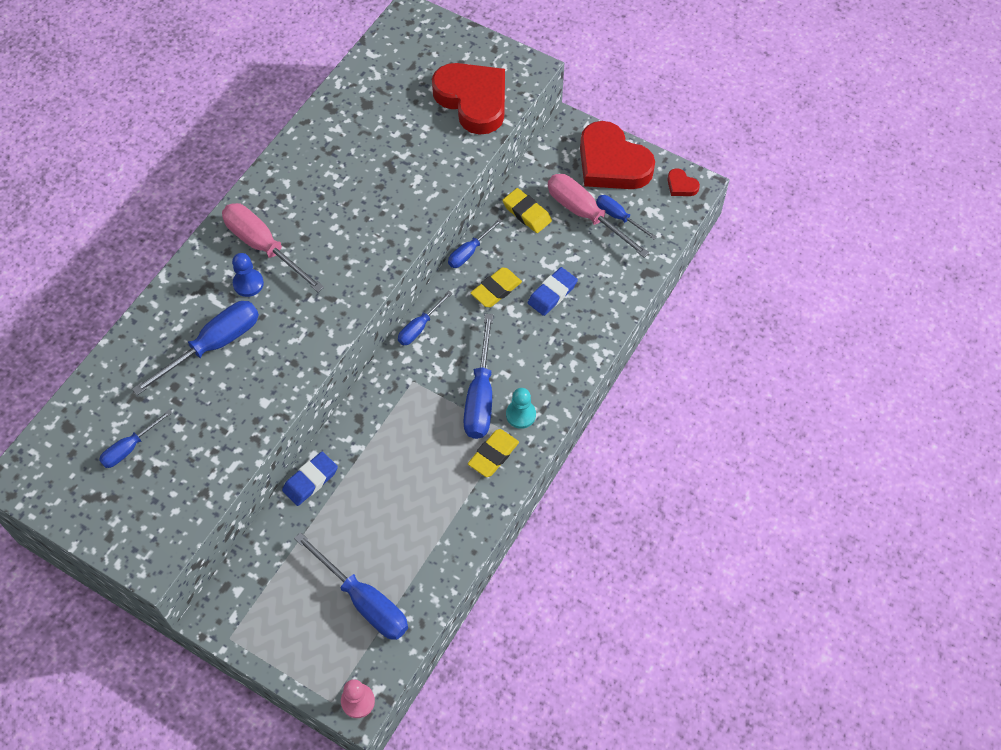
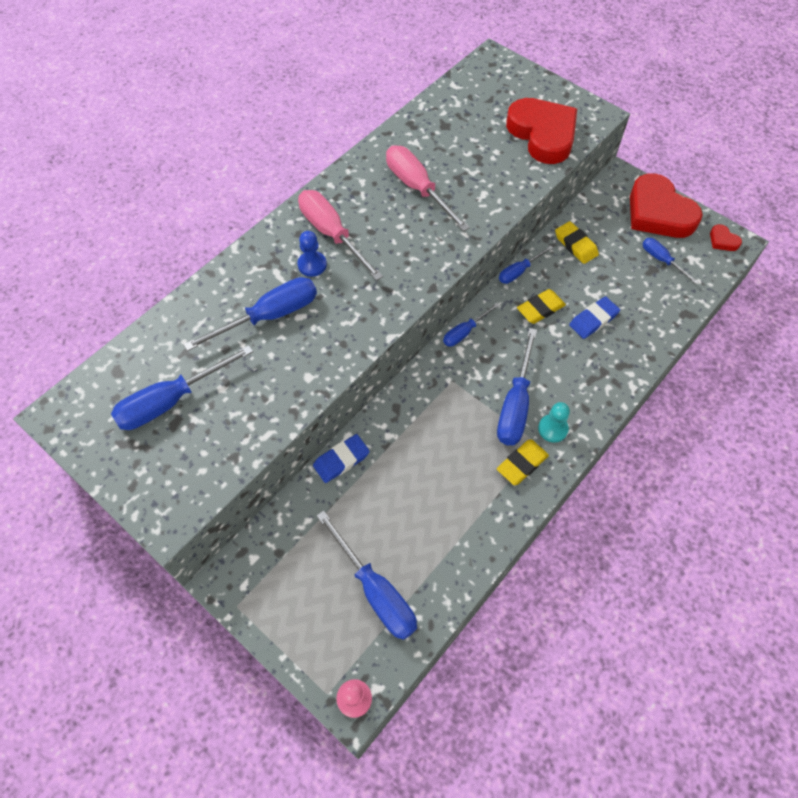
camera: 10 degrees right, 0 degrees up
blue screwdriver [99,409,172,468] -> blue screwdriver [111,345,253,430], size x1.77
pink screwdriver [548,174,649,258] -> pink screwdriver moved to [386,146,470,232]

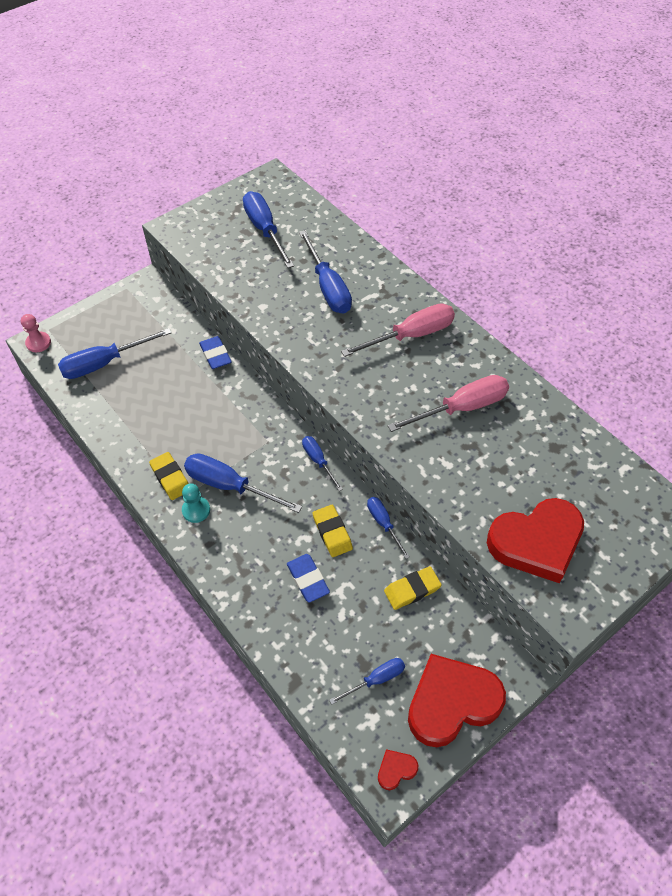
camera: 100 degrees right, 5 degrees down
blue pawn [297,231,327,277] -> none

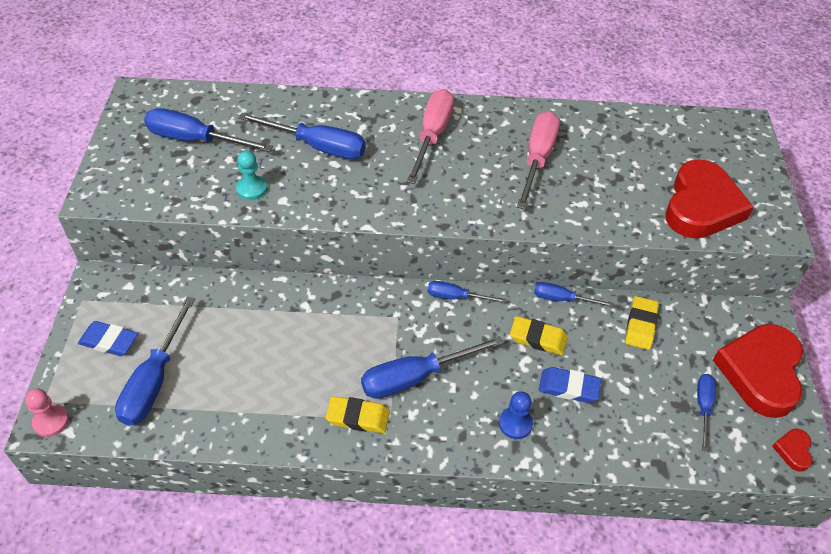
camera: 50 degrees left, 5 degrees down
turquoise pawn [182,483,210,523] -> turquoise pawn moved to [236,151,267,200]
blue eraser [199,336,232,369] -> blue eraser moved to [78,321,138,356]
none -> blue pawn [499,391,533,439]

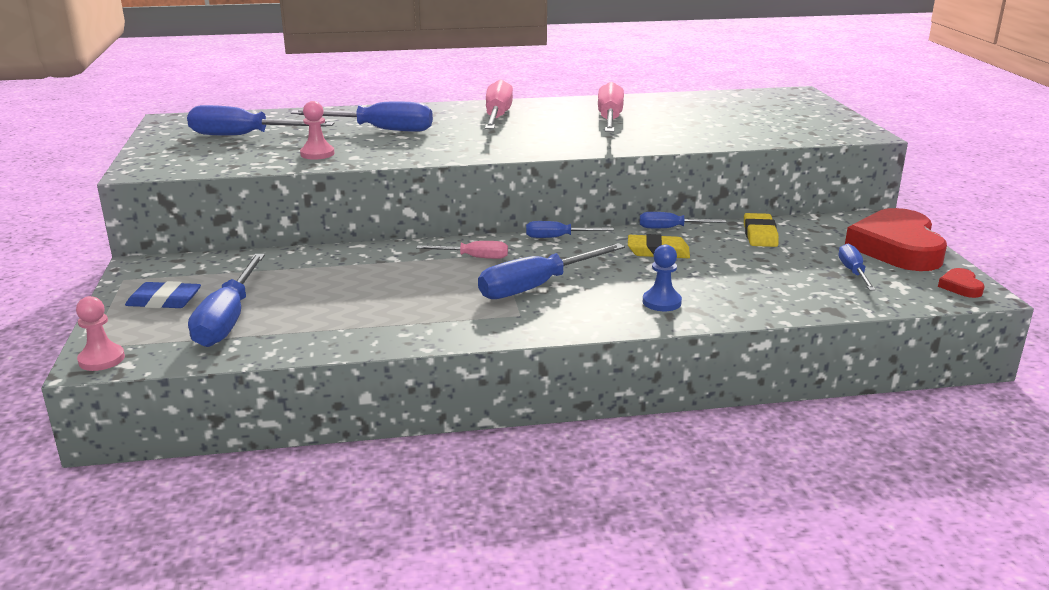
camera: 10 degrees left, 25 degrees down
turquoise pawn [236,151,267,200] -> pink pawn [300,101,334,160]
yellow eraser [326,396,390,433] -> none
blue eraser [539,367,601,403] -> none
red heart [665,159,754,239] -> none
none -> pink screwdriver [416,241,508,259]

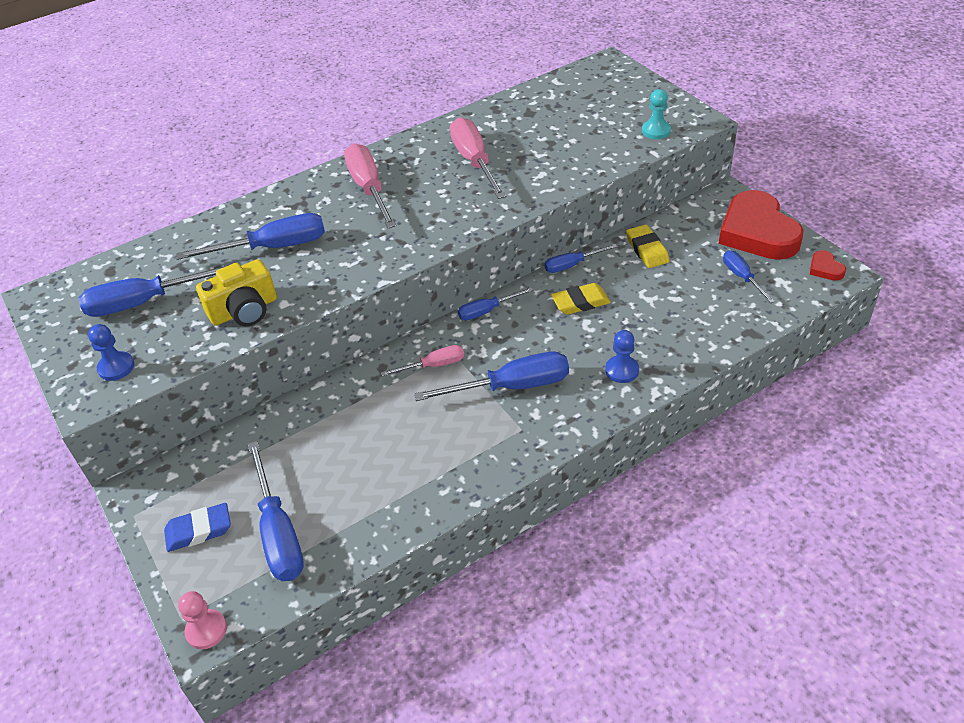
camera: 20 degrees left, 20 degrees up
pink pawn [300,101,334,160] -> yellow camera [196,259,277,326]
blue screwdriver [478,243,625,299] -> blue screwdriver turned 135 degrees counterclockwise [414,352,569,401]
none -> blue pawn [88,324,134,381]
none -> turquoise pawn [642,89,671,139]

